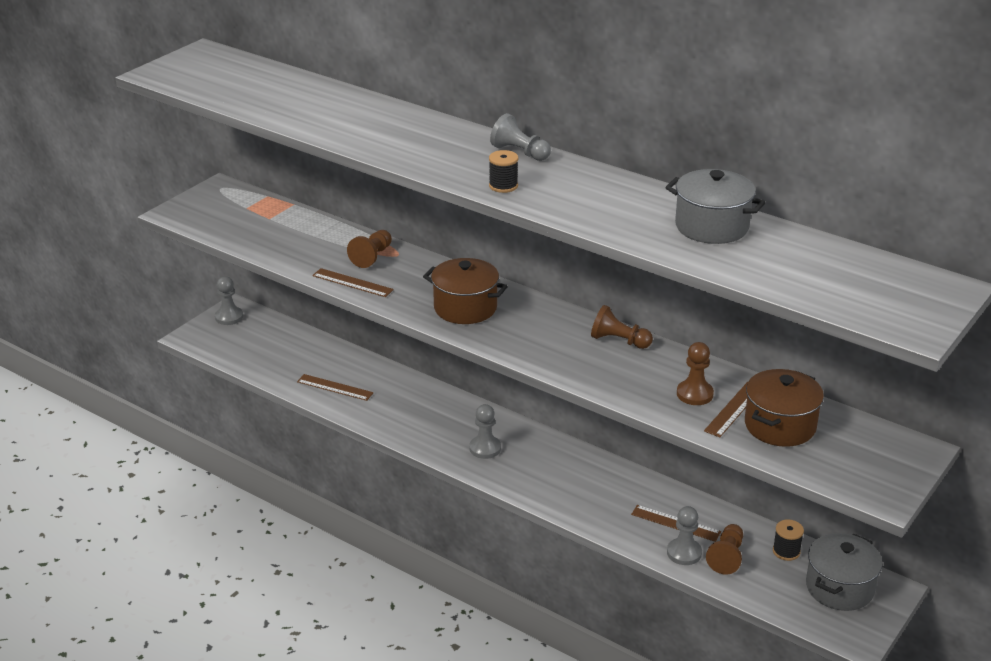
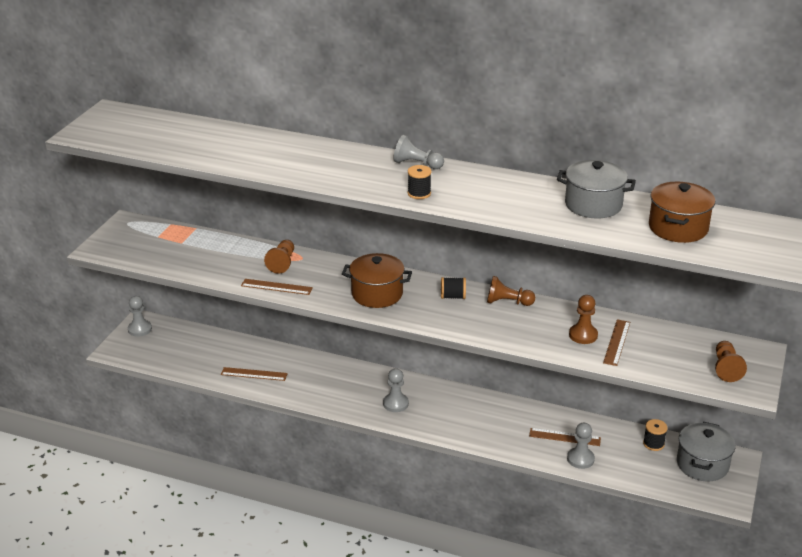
camera: 15 degrees left, 0 degrees up
brown pawn [706,524,743,575] -> brown pawn moved to [715,341,747,382]
brown pot [745,369,824,447] -> brown pot moved to [649,182,715,243]
none -> black spool [441,277,466,299]

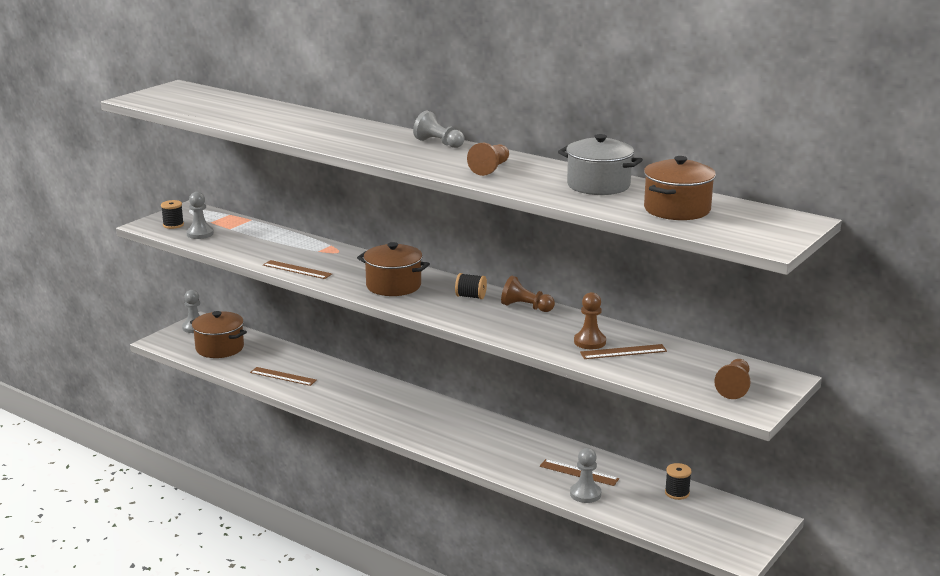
camera: 15 degrees right, 10 degrees down
brown pawn [264,240,294,274] -> brown pawn moved to [467,143,509,176]
grey pawn [383,368,409,412] -> grey pawn moved to [186,192,214,239]
black spool [408,165,431,199] -> black spool moved to [161,200,184,229]
brown ruler [603,319,630,366] -> brown ruler turned 45 degrees clockwise [580,344,667,359]
grey pot [677,422,736,482] -> none
none -> brown pot [190,311,247,358]

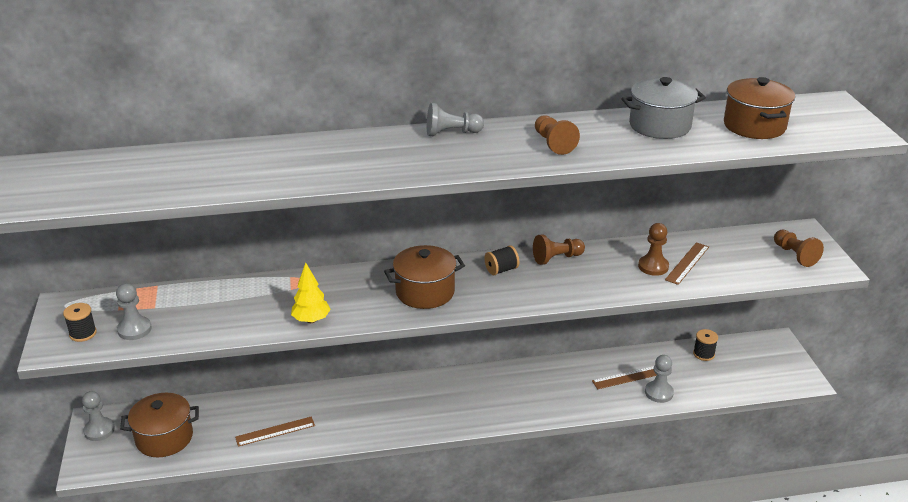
camera: 45 degrees left, 10 degrees up
brown ruler [263,260,332,279] -> yellow tree [291,263,331,323]

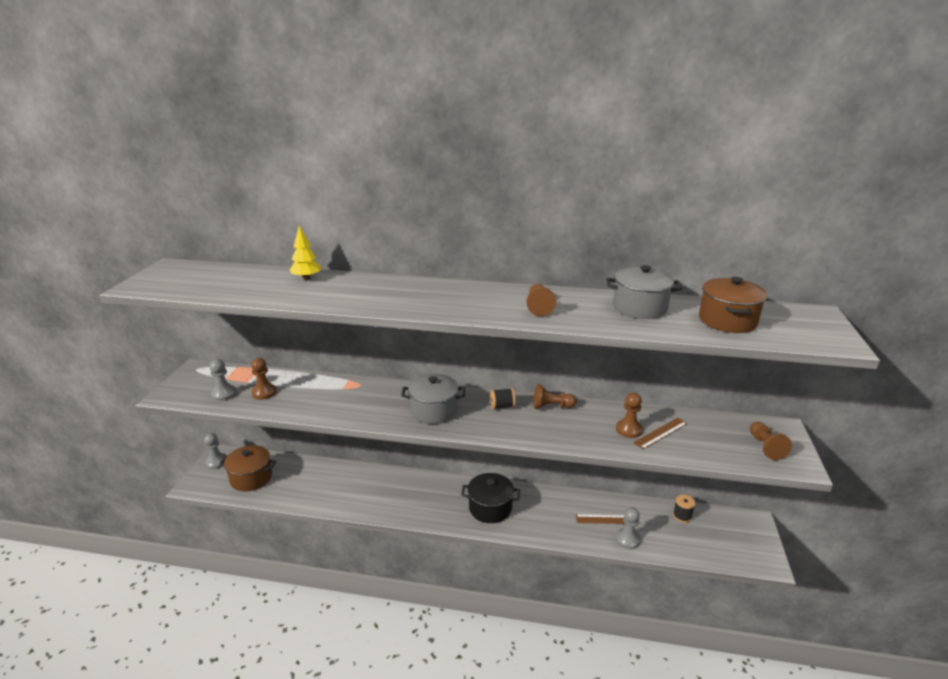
camera: 20 degrees right, 5 degrees down
black spool [63,303,97,342] -> none
brown ruler [235,416,315,447] -> none
yellow tree [291,263,331,323] -> yellow tree moved to [290,225,321,280]
brown pot [384,245,465,309] -> grey pot [401,374,465,424]
grey pawn [427,103,484,136] -> none
none -> brown pawn [251,358,277,400]
none -> black pot [461,473,520,523]

